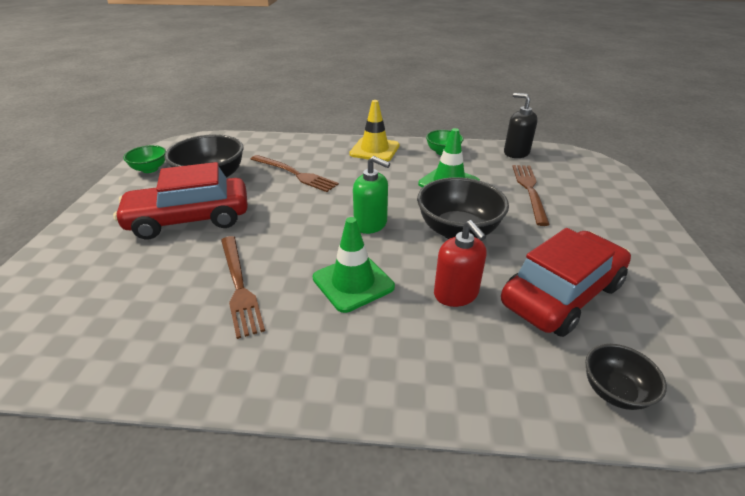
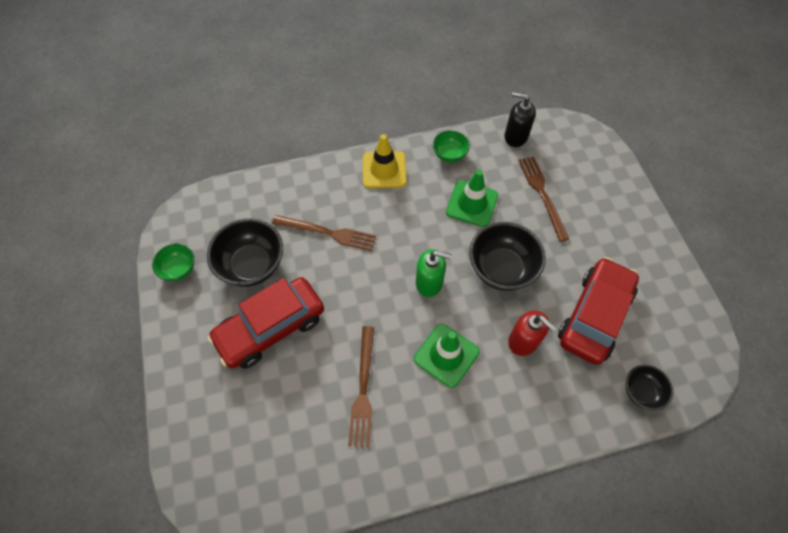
camera: 20 degrees left, 25 degrees up
brown fork [221,236,265,339] -> brown fork turned 45 degrees clockwise [348,326,374,447]

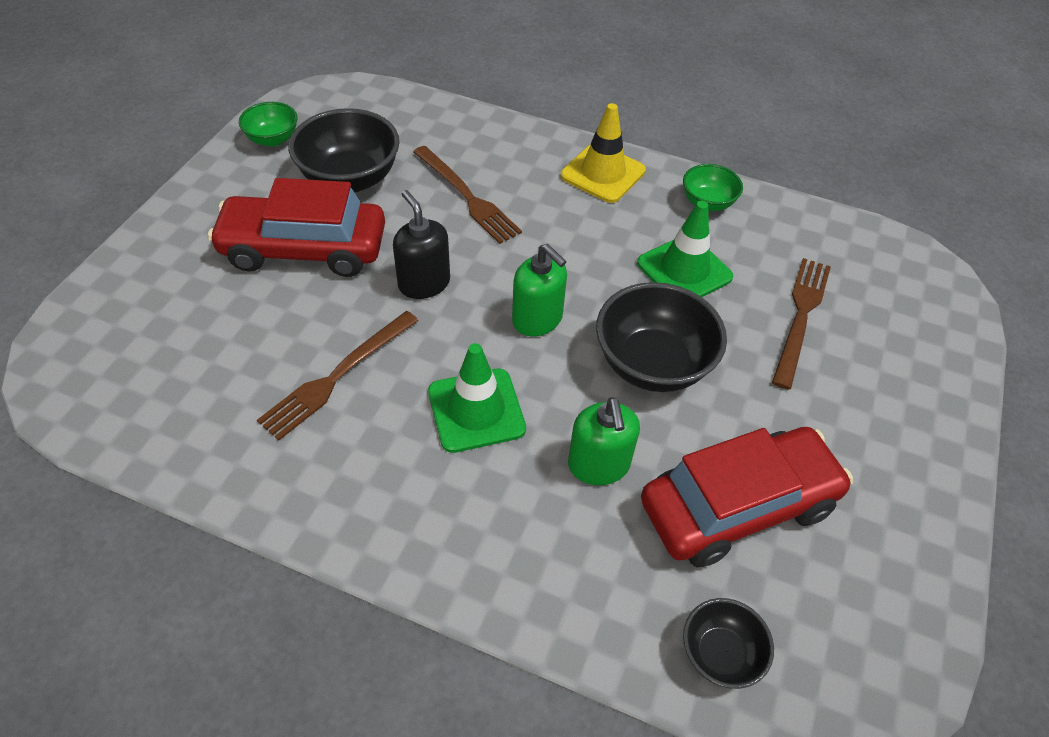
camera: 35 degrees right, 10 degrees down
black soap dispenser [504,92,536,147] -> black soap dispenser moved to [393,190,450,299]
red soap dispenser [508,310,556,356] -> green soap dispenser [568,397,640,485]

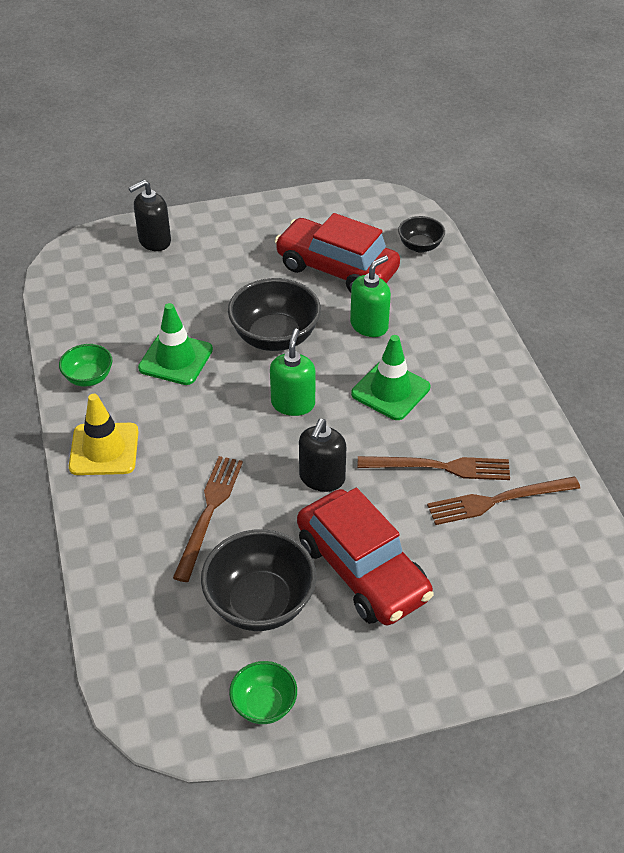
camera: 125 degrees left, 5 degrees down
brown fork [772,258,831,390] -> brown fork moved to [427,476,580,525]
none -> black soap dispenser [129,180,171,251]

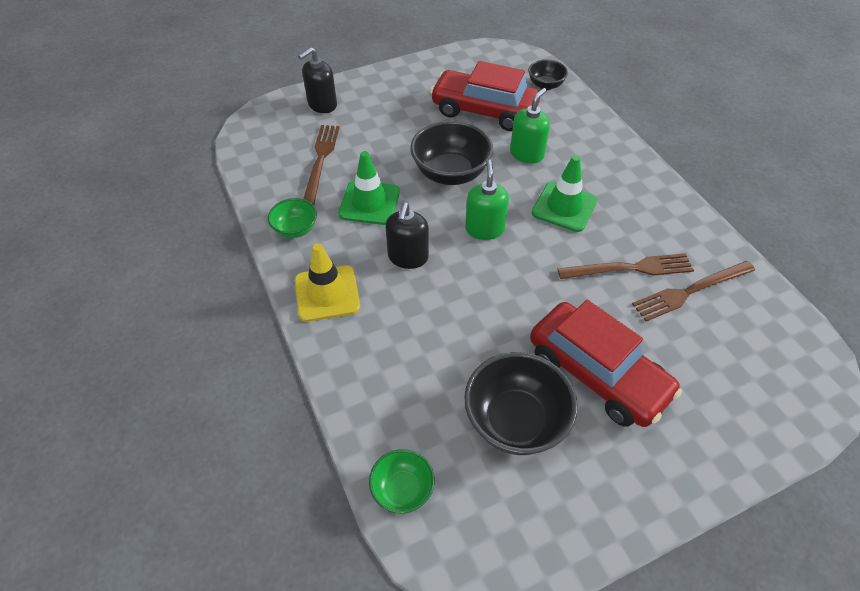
camera: 10 degrees left, 5 degrees up
brown fork [173,456,243,582] -> brown fork moved to [303,125,340,205]
green bowl [229,661,297,724] -> green bowl moved to [369,449,435,513]
black soap dispenser [299,419,346,492] -> black soap dispenser moved to [385,202,429,269]

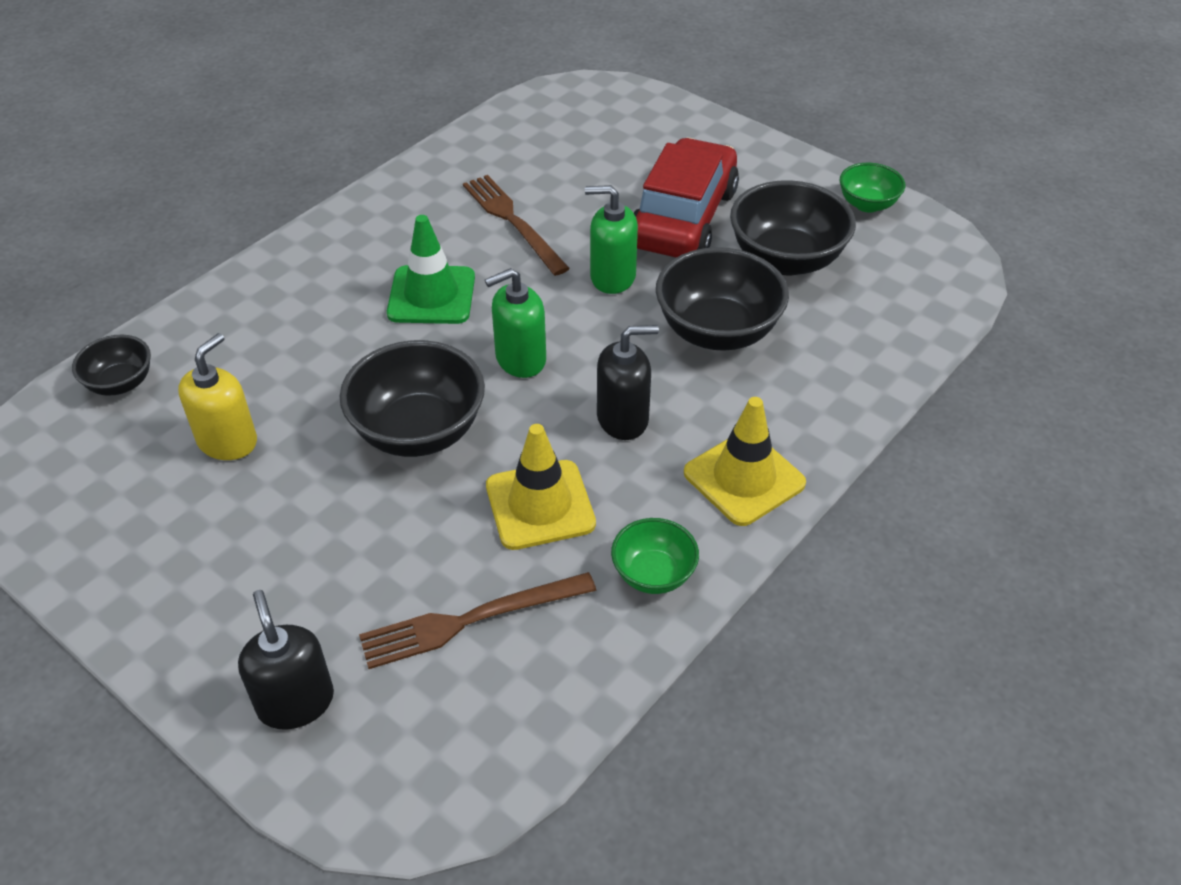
camera: 115 degrees left, 5 degrees down
black soap dispenser [298,47,337,113] -> black soap dispenser turned 135 degrees counterclockwise [238,590,334,730]
green traffic cone [338,151,400,225] -> yellow traffic cone [486,424,596,550]
green bowl [369,449,435,513] -> green bowl moved to [840,163,905,213]
red car [430,61,540,131] -> yellow soap dispenser [178,333,257,460]
green soap dispenser [510,88,550,164] -> green soap dispenser moved to [585,185,638,294]
brown fork [632,261,755,321] -> none
none -> black bowl [656,247,789,351]

